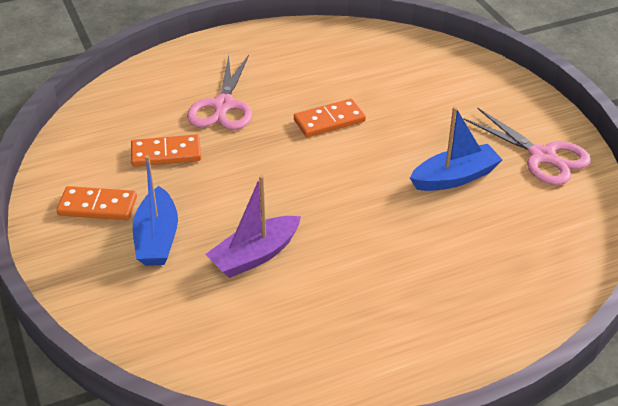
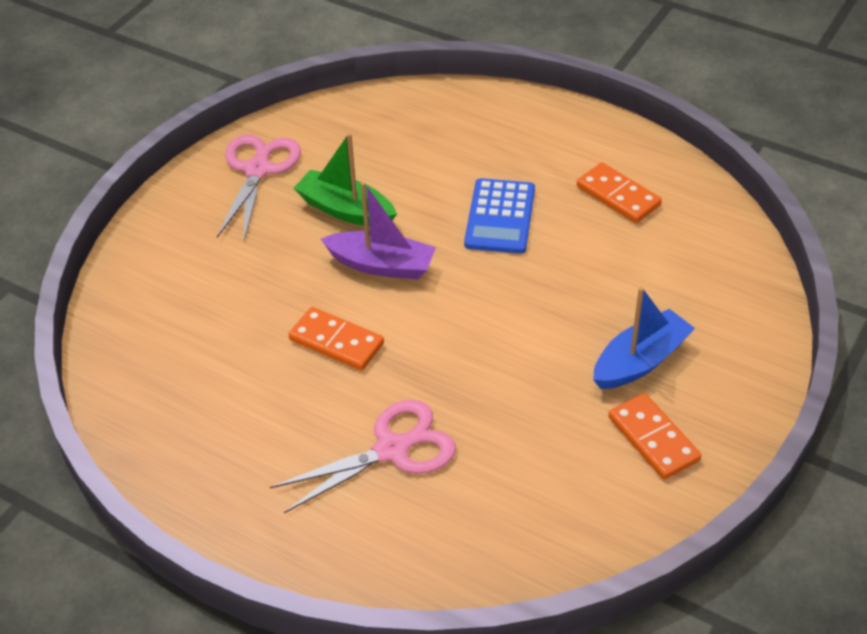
camera: 125 degrees left, 5 degrees up
orange domino [131,134,201,167] -> orange domino moved to [577,162,662,223]
purple boat [205,175,301,278] -> purple boat moved to [321,182,436,279]
blue boat [410,106,503,191] -> green boat [294,133,397,226]
none -> blue calculator [464,178,535,254]

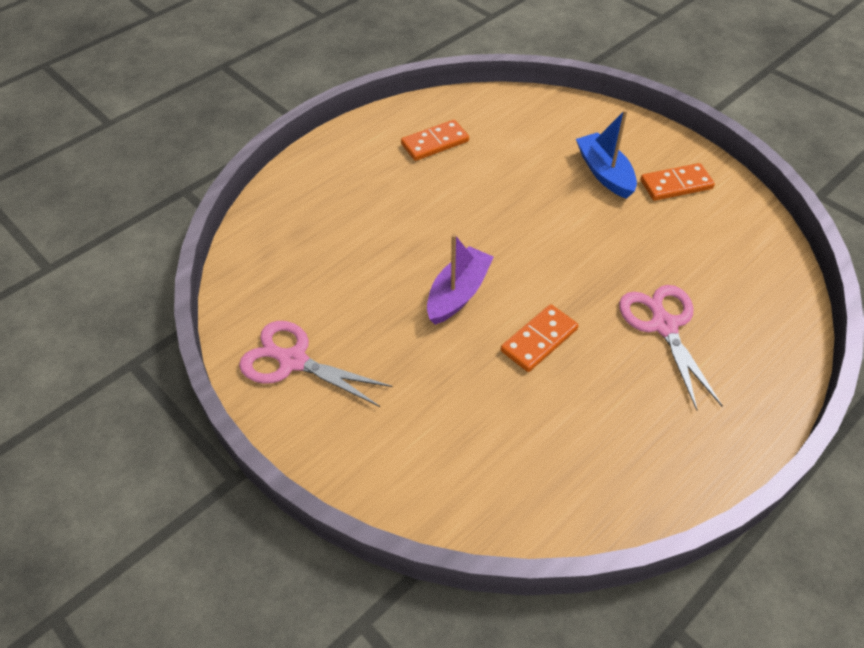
camera: 75 degrees left, 5 degrees up
green boat [294,133,397,226] -> none
blue calculator [464,178,535,254] -> none

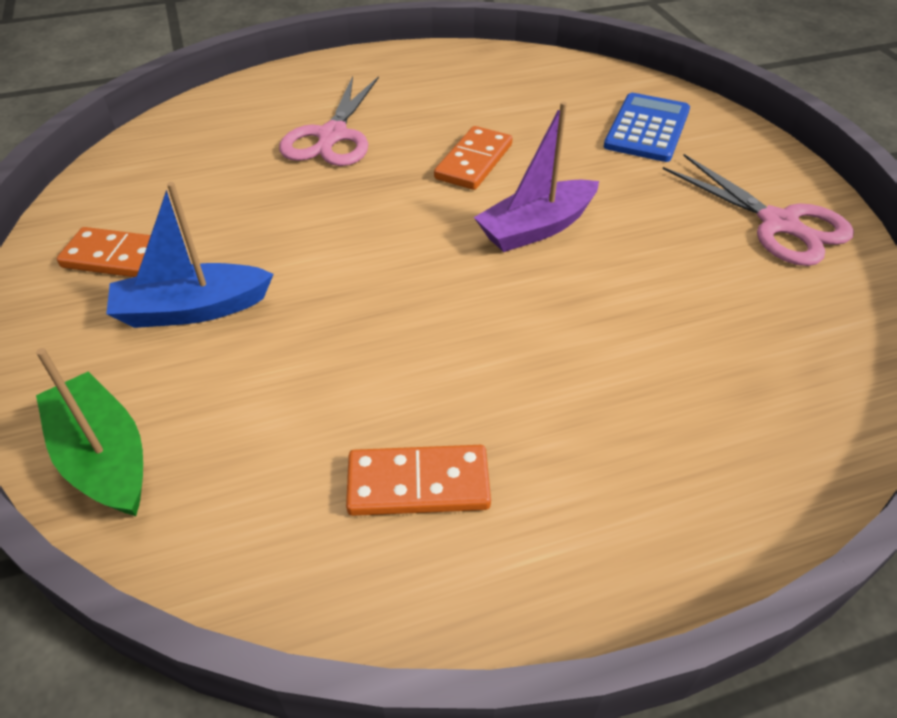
camera: 155 degrees left, 5 degrees down
orange domino [501,304,578,372] -> orange domino turned 45 degrees counterclockwise [434,126,513,190]
blue boat [576,110,637,199] -> blue boat turned 75 degrees clockwise [106,182,274,328]
none -> green boat [36,348,143,516]
none -> blue calculator [604,93,690,162]

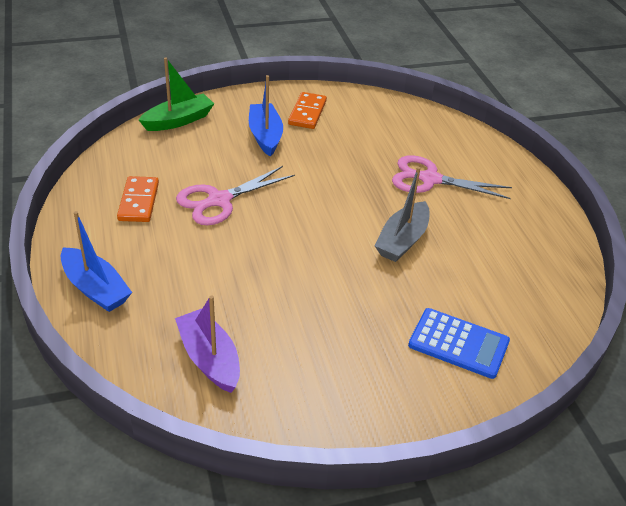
camera: 90 degrees right, 5 degrees down
orange domino [434,126,513,190] -> grey boat [375,167,430,262]
purple boat [474,102,599,252] -> purple boat moved to [175,295,240,393]
pink scissors [663,154,854,266] -> pink scissors moved to [176,166,295,225]
none -> blue boat [61,211,132,312]

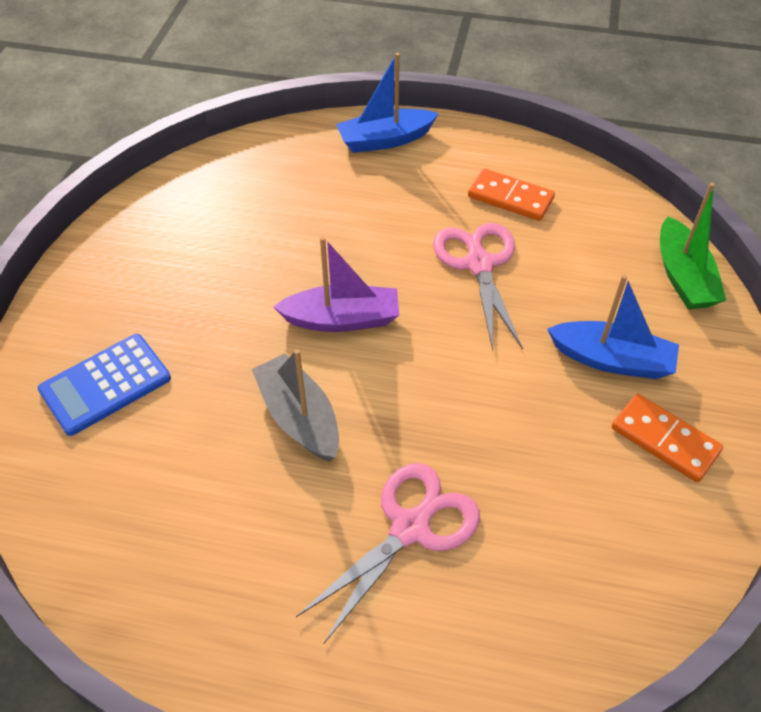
camera: 120 degrees right, 10 degrees up
purple boat [175,295,240,393] -> purple boat moved to [273,237,399,332]

